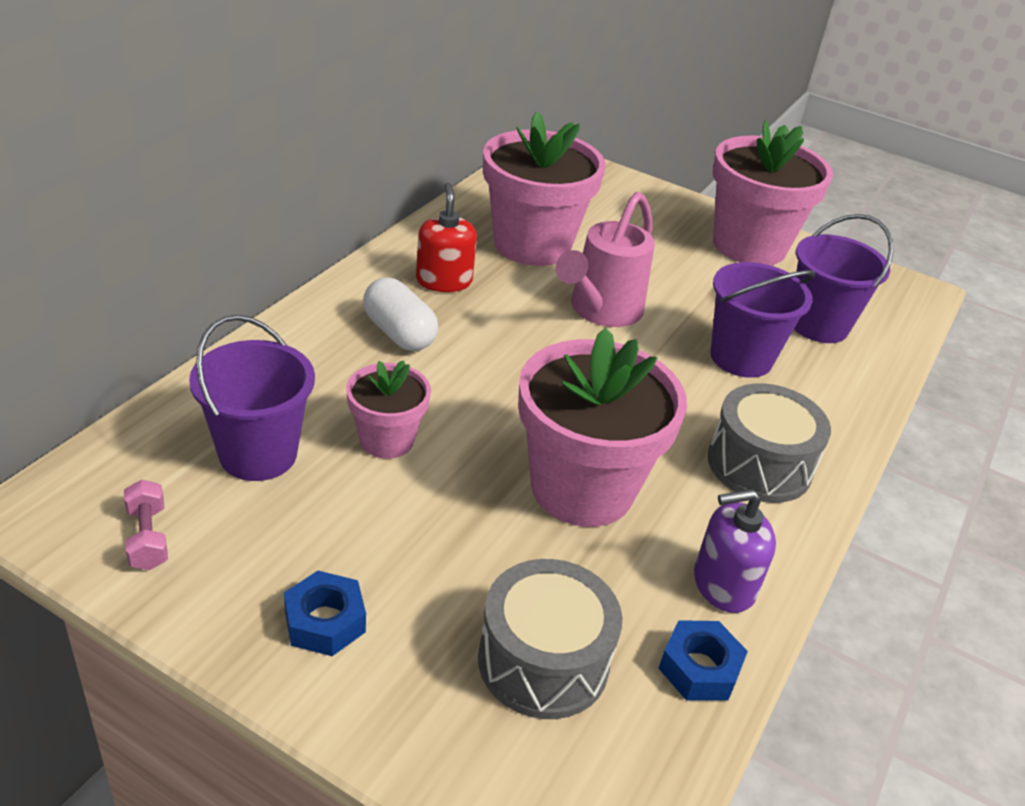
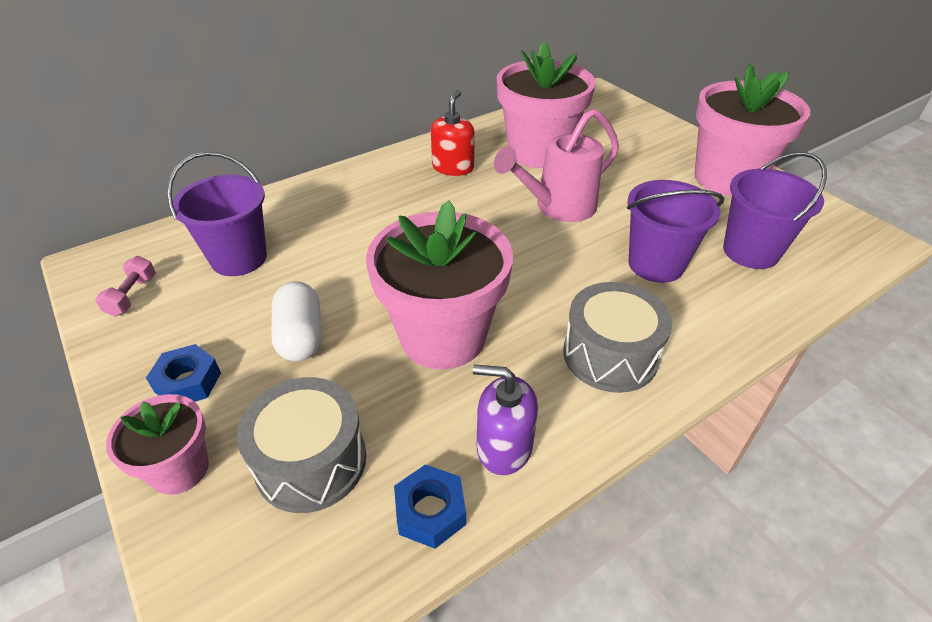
camera: 30 degrees right, 5 degrees up
pink flower pot [346,360,431,459] -> pink flower pot moved to [106,394,209,495]
white capsule [363,278,438,351] -> white capsule moved to [271,281,322,362]

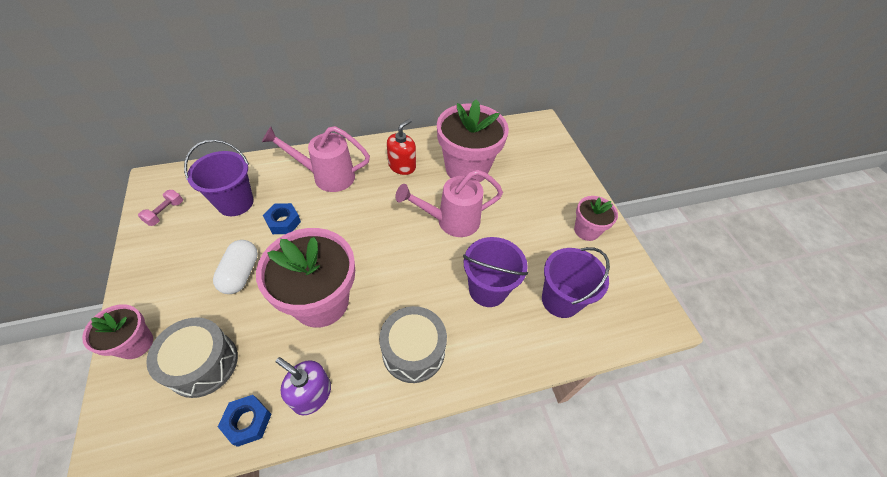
camera: 15 degrees right, 10 degrees up
blue nut [146,344,221,402] -> blue nut moved to [263,203,301,234]
pink flower pot [694,63,810,196] -> pink flower pot [574,196,618,241], size x0.53
none -> pink watering can [262,126,370,192]

